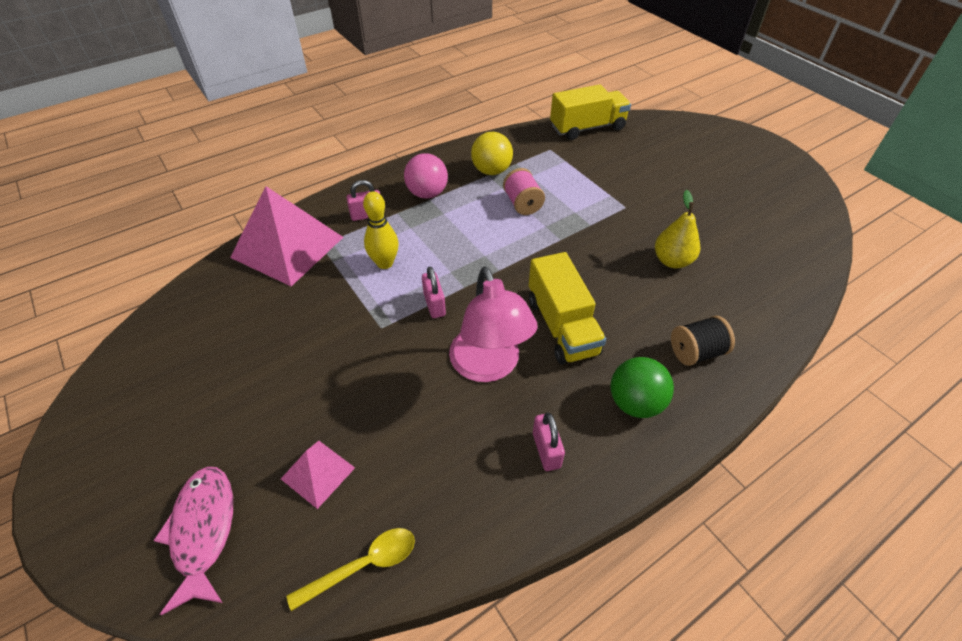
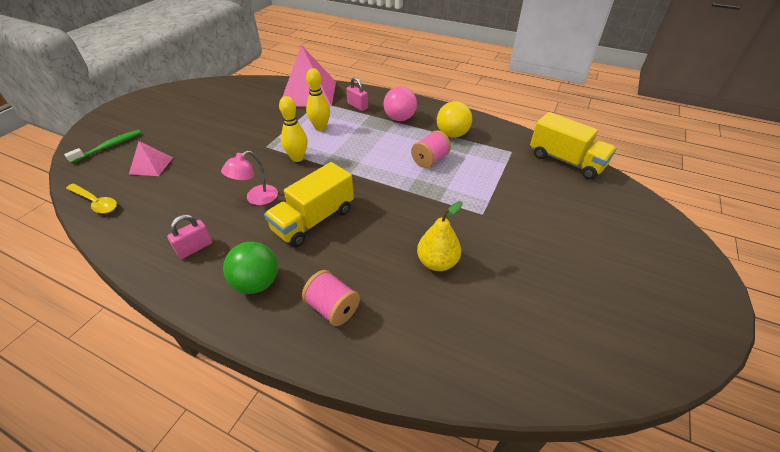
camera: 60 degrees right, 5 degrees down
pink fish [153,466,233,615] -> green toothbrush [64,130,141,164]
pink padlock [422,267,446,318] -> yellow bowling pin [279,96,308,162]
pink lamp [449,267,538,382] -> pink lamp [221,151,278,205], size x0.59
black spool [671,316,735,366] -> pink spool [302,270,360,326]

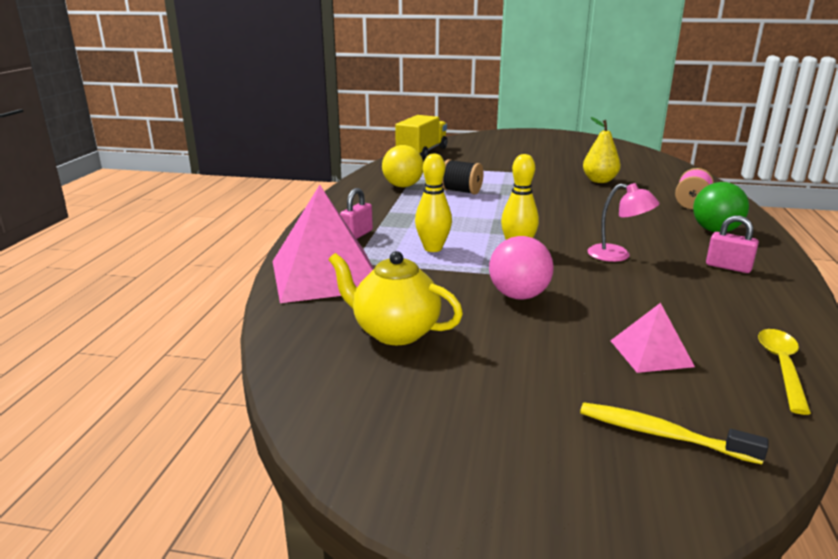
camera: 105 degrees left, 20 degrees down
green toothbrush [64,130,141,164] -> yellow toothbrush [580,402,769,464]
yellow truck [264,162,354,247] -> none
pink ball [384,86,417,121] -> pink ball moved to [489,236,554,300]
pink spool [411,130,451,168] -> black spool [442,159,484,194]
none -> yellow teapot [328,251,463,345]

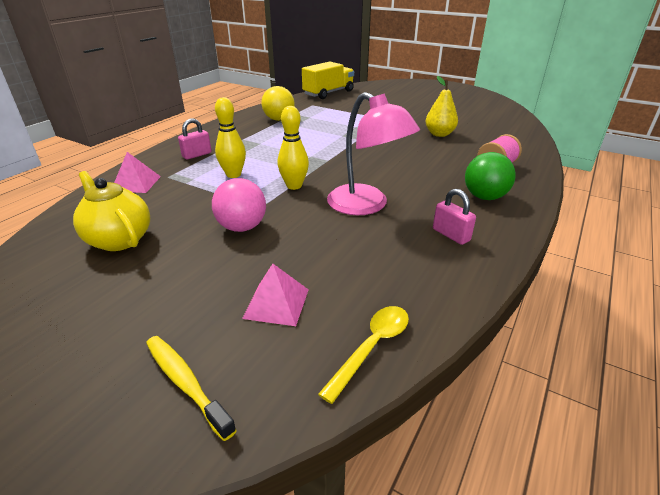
camera: 20 degrees right, 10 degrees up
pink pyramid [273,185,374,303] -> pink pyramid [114,152,161,193], size x0.49
black spool [442,159,484,194] -> none
pink lamp [587,183,660,262] -> pink lamp [327,92,420,215], size x1.70

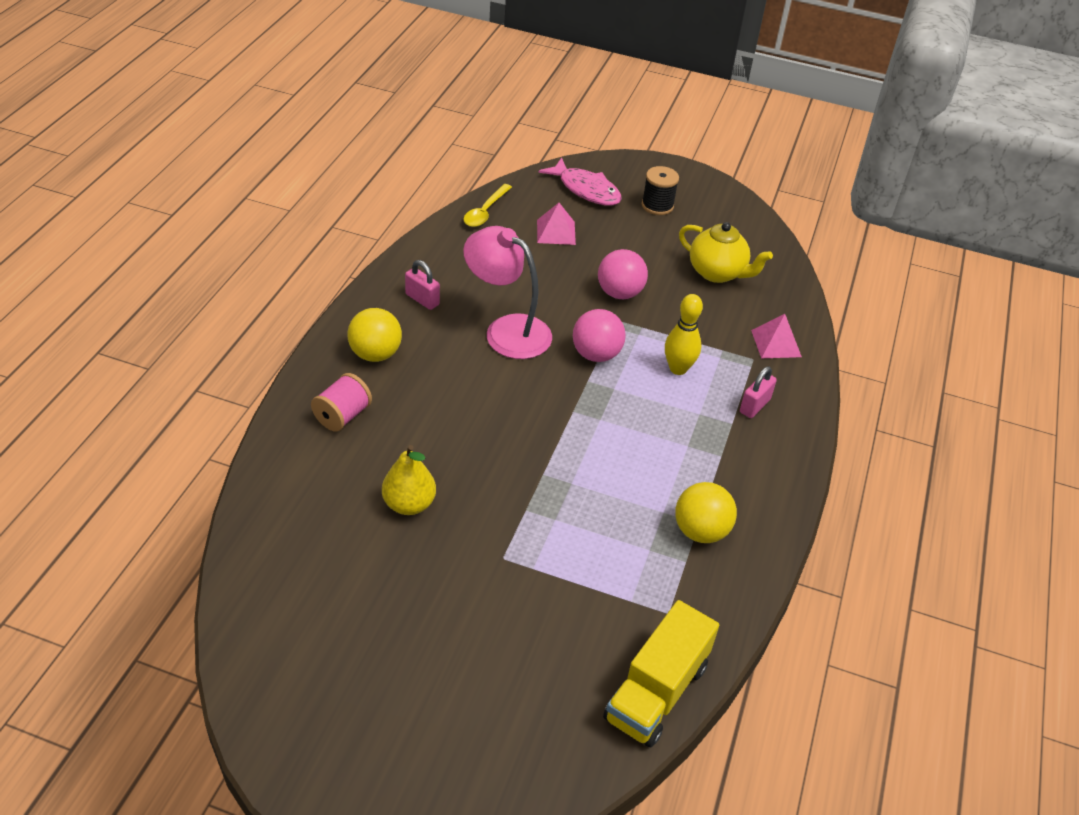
camera: 165 degrees right, 10 degrees up
yellow toothbrush [146,336,237,441] -> pink fish [539,158,622,205]
yellow bowling pin [278,106,309,190] -> pink ball [573,309,626,362]
green ball [465,152,516,200] -> yellow ball [347,308,402,362]
none -> black spool [642,166,679,215]

